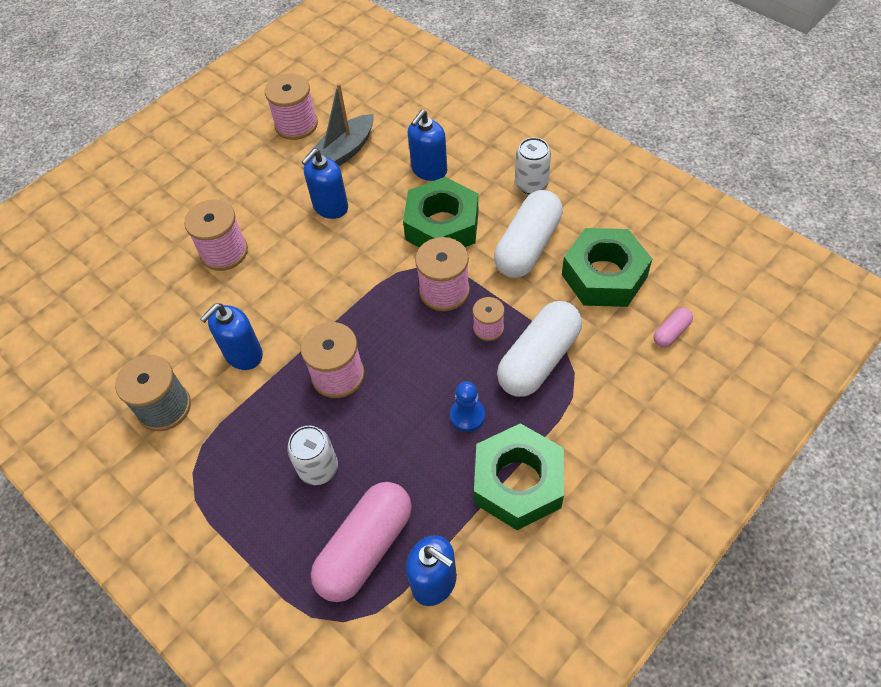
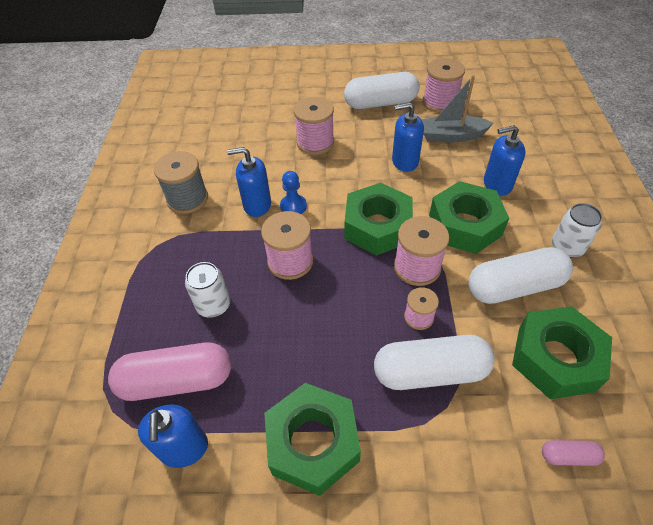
camera: 45 degrees right, 5 degrees down
blue pawn [450,382,485,432] -> blue pawn moved to [280,171,307,214]
none -> white capsule [344,72,420,109]
none -> green nut [345,183,413,256]

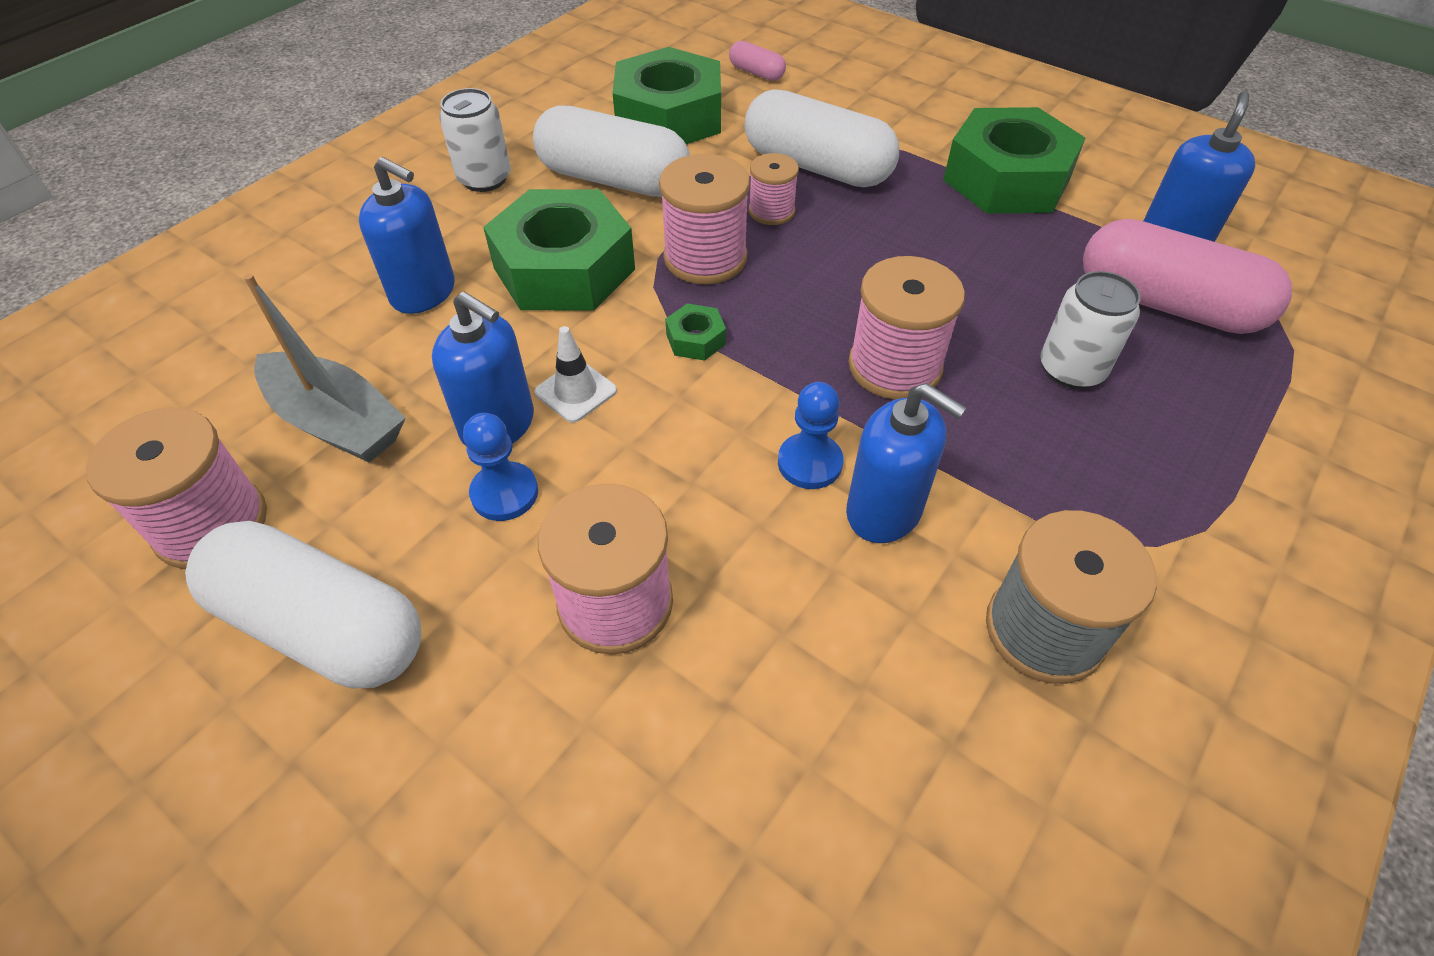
camera: 145 degrees left, 0 degrees up
green nut [345,183,413,256] -> green nut [665,303,726,361], size x0.40
none -> blue pawn [463,413,538,521]
none -> white traffic cone [535,326,617,423]

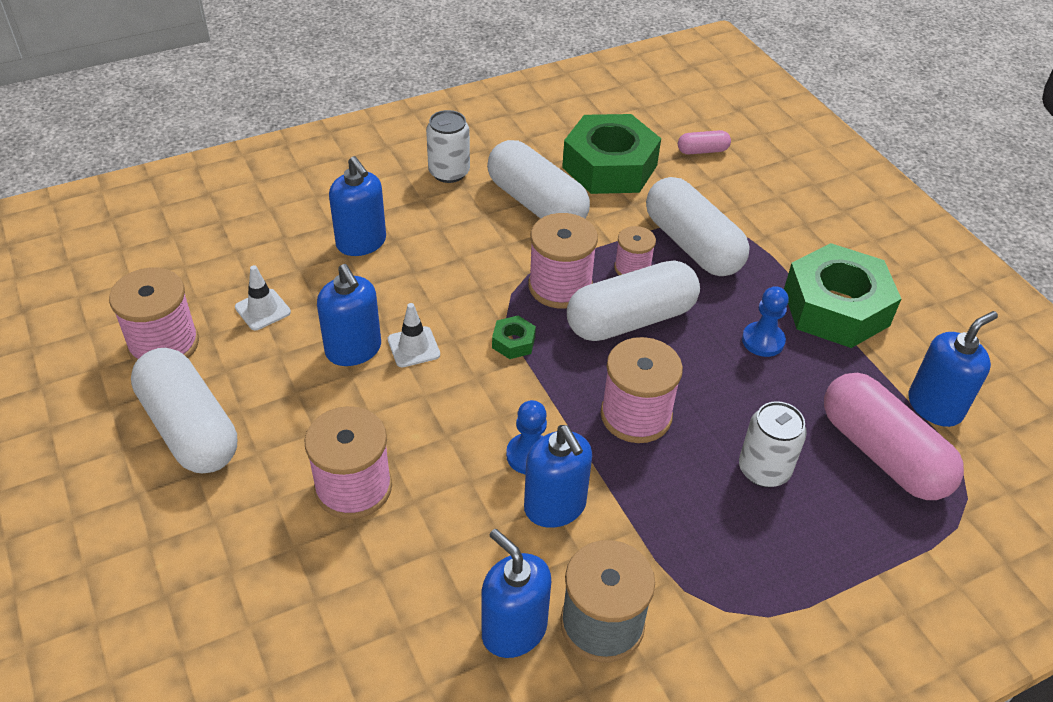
camera: 25 degrees right, 5 degrees down
grey boat [244,274,406,463] -> white traffic cone [235,265,291,330]
blue pawn [463,413,538,521] -> blue pawn moved to [742,286,789,357]
green nut [483,189,635,311] -> none
pink capsule [729,41,786,81] -> pink capsule turned 75 degrees counterclockwise [678,130,731,155]
none -> blue soap dispenser [481,529,551,658]
none -> white capsule [567,260,700,341]

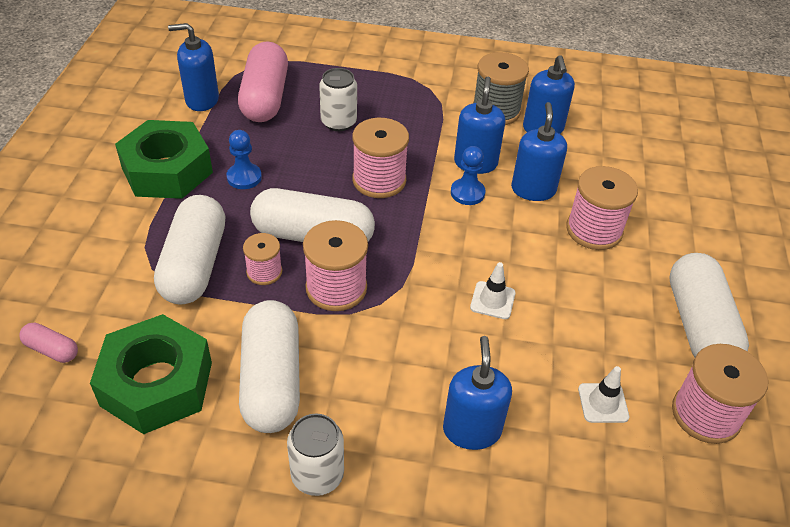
camera: 145 degrees left, 0 degrees up
blue soap dispenser [317,264,381,366] -> blue soap dispenser moved to [511,102,567,201]
green nut [492,316,536,359] -> none

